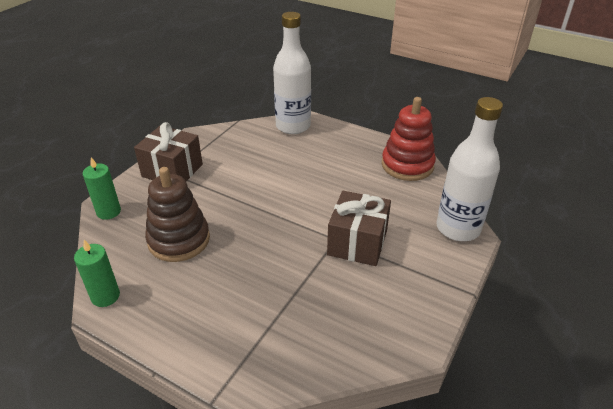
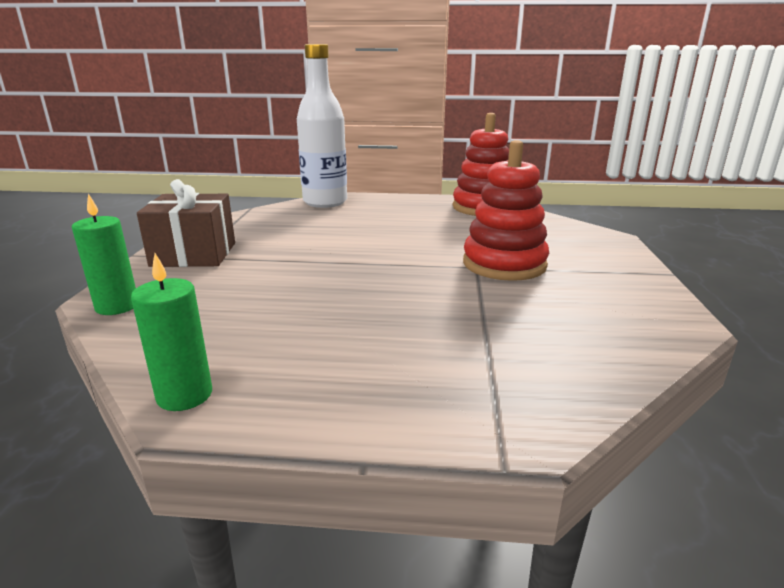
camera: 25 degrees left, 15 degrees down
brown stacking toy [145,167,210,262] -> none
brown gift [327,191,391,266] -> red stacking toy [463,140,549,281]
white bottle [436,97,503,241] -> none

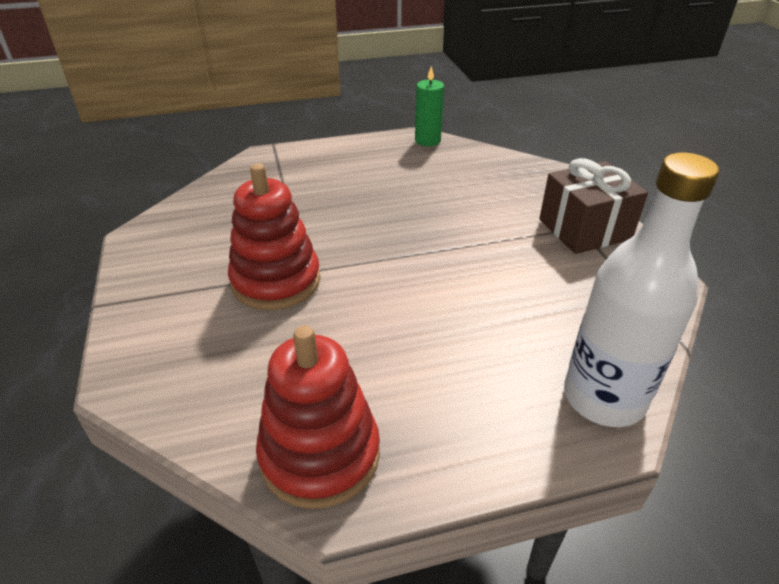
camera: 160 degrees right, 15 degrees up
green candle [72,194,136,315] -> none

